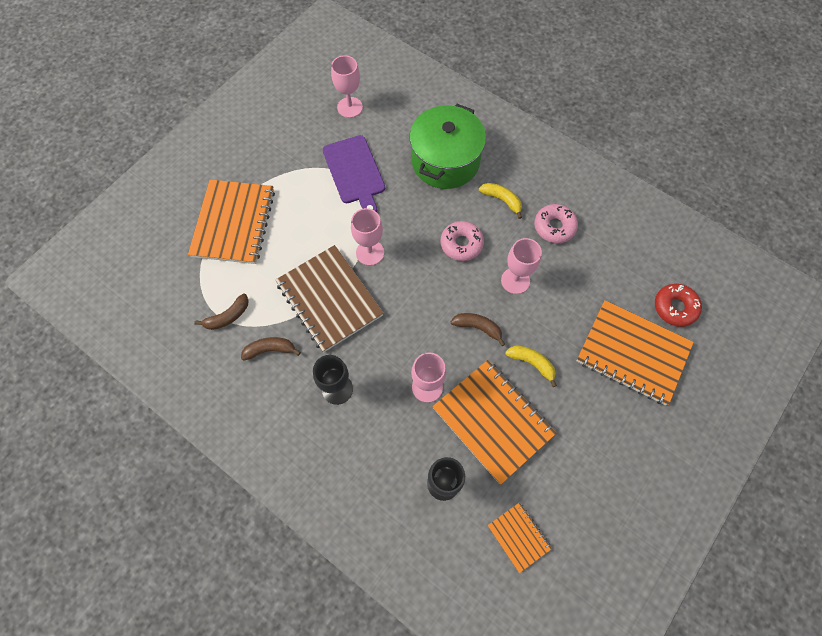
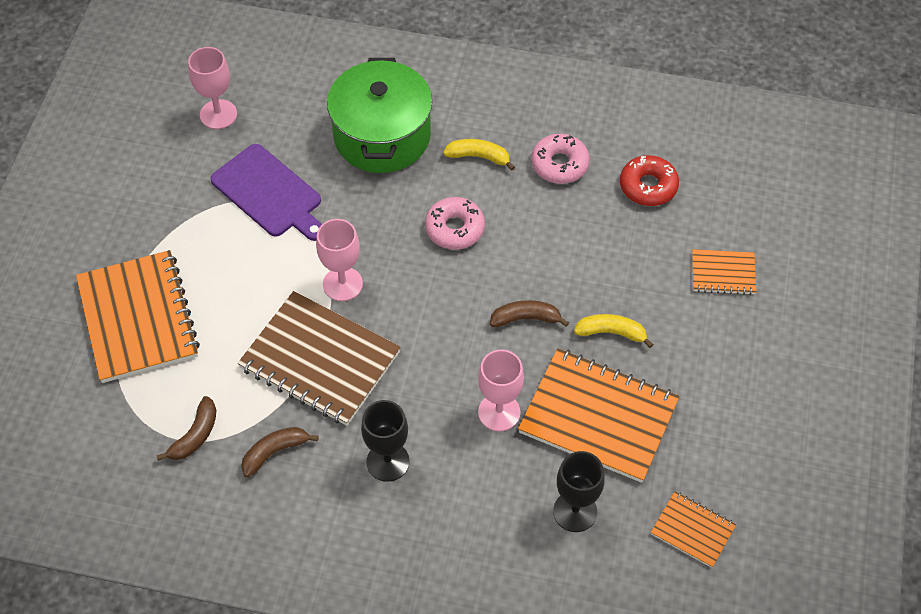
camera: 25 degrees left, 10 degrees down
pink goblet [501,238,542,294] -> none
orange notebook [577,300,694,405] -> orange notebook [692,249,756,295], size x0.50
red donut [655,284,702,327] -> red donut moved to [620,155,679,206]

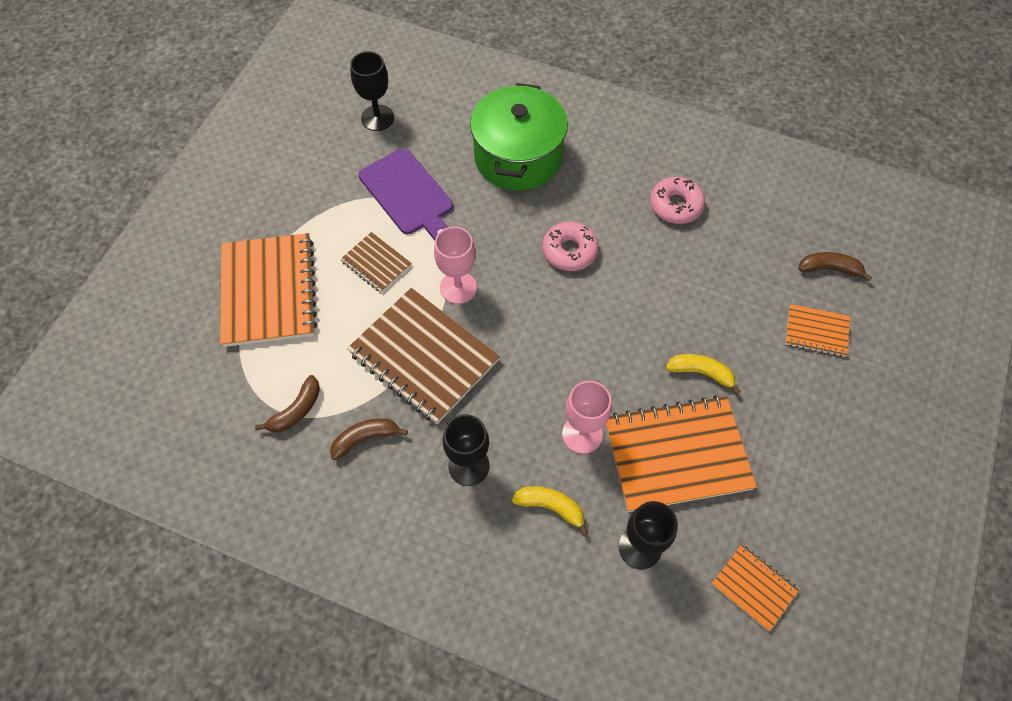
camera: 10 degrees right, 5 degrees up
pink goblet [188,47,237,129] -> black goblet [350,51,394,131]
yellow banana [443,139,515,171] -> yellow banana moved to [512,486,588,536]
brown banana [490,300,569,327] -> brown banana moved to [799,252,872,281]
orange notebook [518,348,680,483] -> orange notebook turned 45 degrees counterclockwise [606,395,757,512]
red donut [620,155,679,206] -> none
none -> brown notebook [341,232,412,293]

